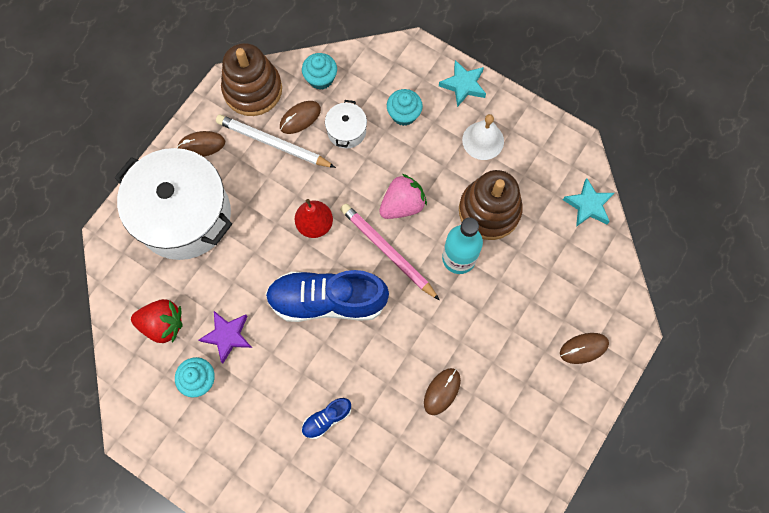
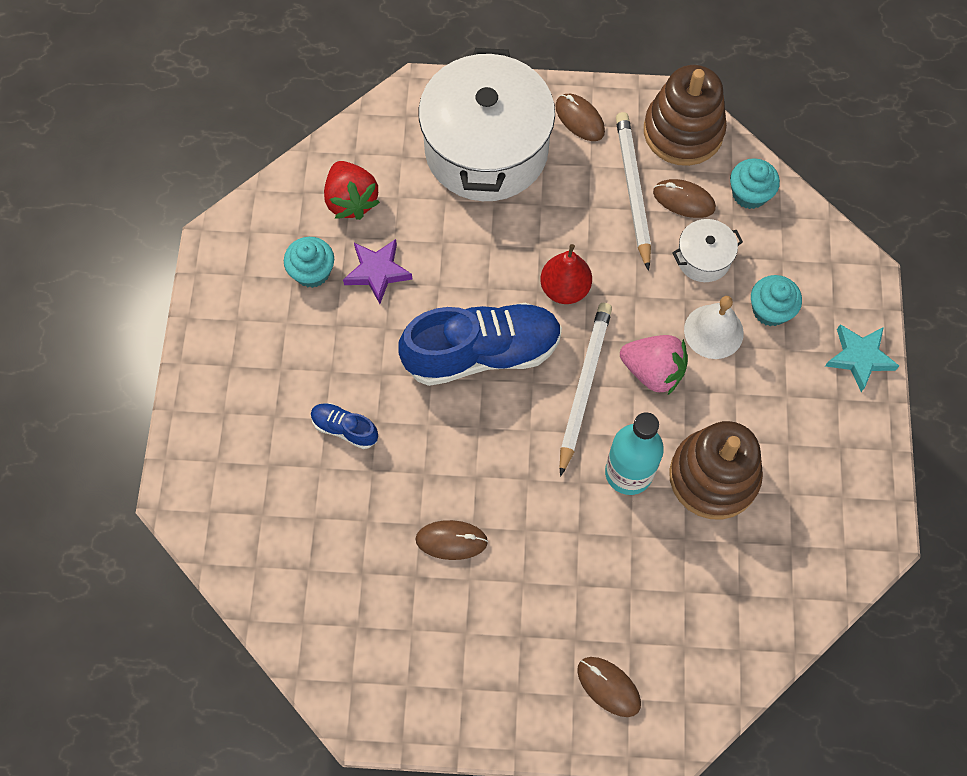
camera: 60 degrees right, 5 degrees down
blue shoe [265,270,389,322] -> blue shoe turned 105 degrees clockwise [398,303,562,386]
pink pencil [340,204,440,300] -> white pencil [560,303,612,477]
white bell [462,114,504,160] -> white bell moved to [684,296,744,359]
turquoise star [563,178,614,227] -> none

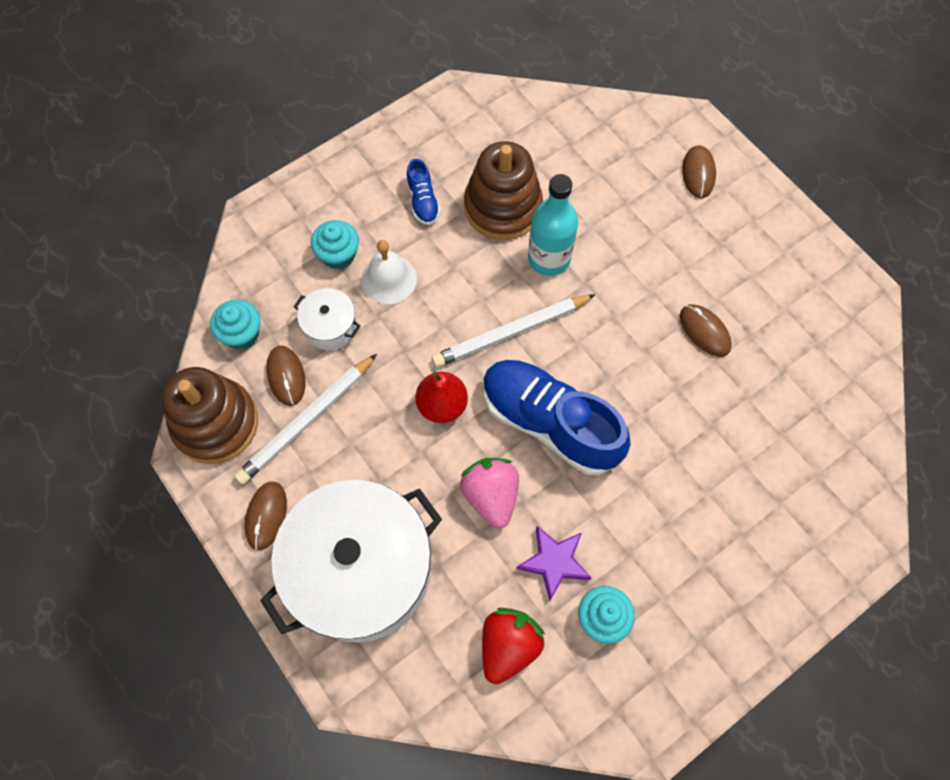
camera: 130 degrees left, 0 degrees up
blue shoe [311,403,378,449] -> blue shoe moved to [406,158,440,225]
pink strawberry [620,335,688,395] -> pink strawberry moved to [460,458,519,528]
turquoise star [825,324,899,392] -> none

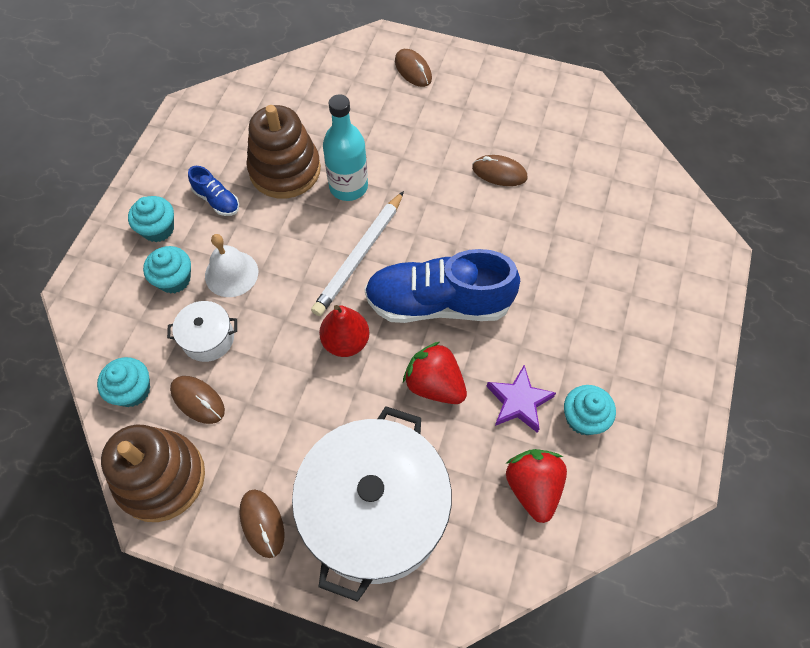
camera: 35 degrees left, 5 degrees down
white pencil [234,354,377,485] -> none
pink strawberry [460,458,519,528] -> red strawberry [403,342,467,404]
none -> turquoise cupcake [128,196,174,242]

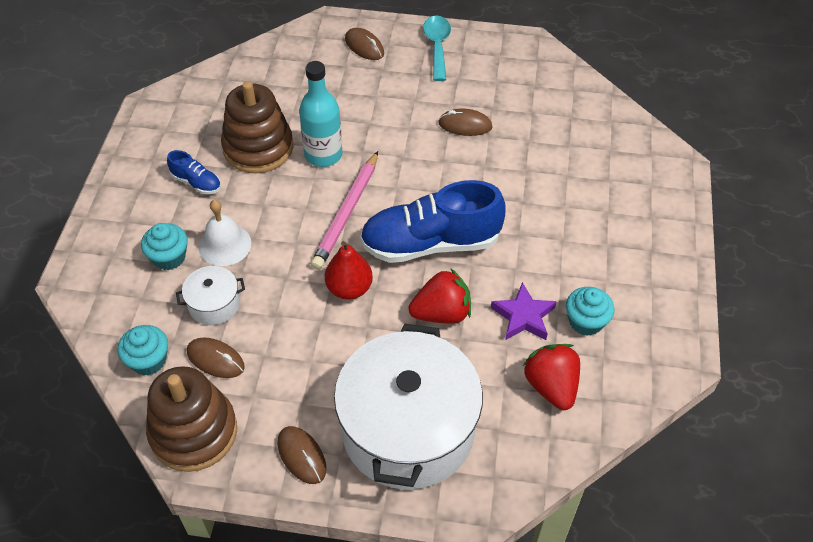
camera: 10 degrees left, 10 degrees down
turquoise cupcake [128,196,174,242] -> none
white pencil [311,191,404,316] -> pink pencil [311,151,378,270]
red strawberry [403,342,467,404] -> red strawberry turned 135 degrees clockwise [409,269,471,324]
none -> turquoise spoon [423,16,451,81]

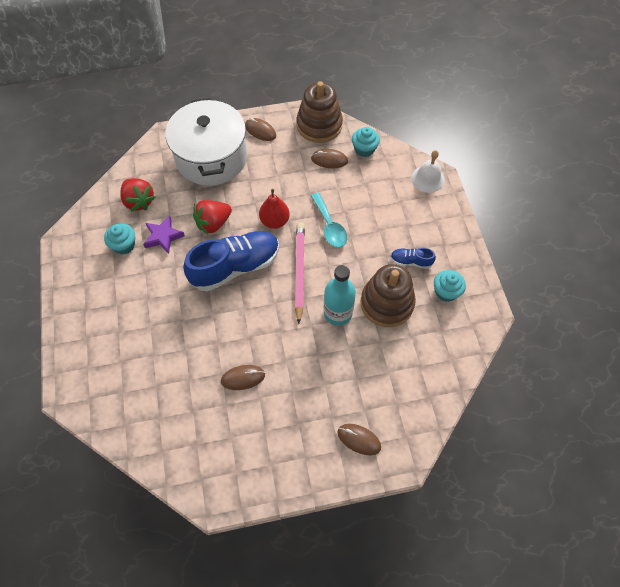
camera: 160 degrees right, 10 degrees up
turquoise cupcake [141,223,188,270] -> turquoise cupcake moved to [434,270,466,302]
white pot [176,266,245,325] -> none
white bell [199,200,252,266] -> white bell moved to [411,150,445,193]
turquoise spoon [423,16,451,81] -> turquoise spoon moved to [311,192,347,247]

